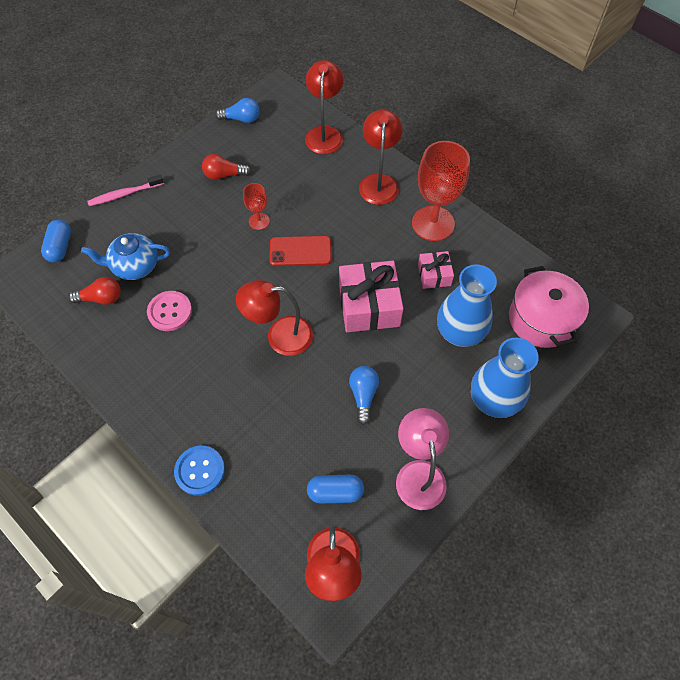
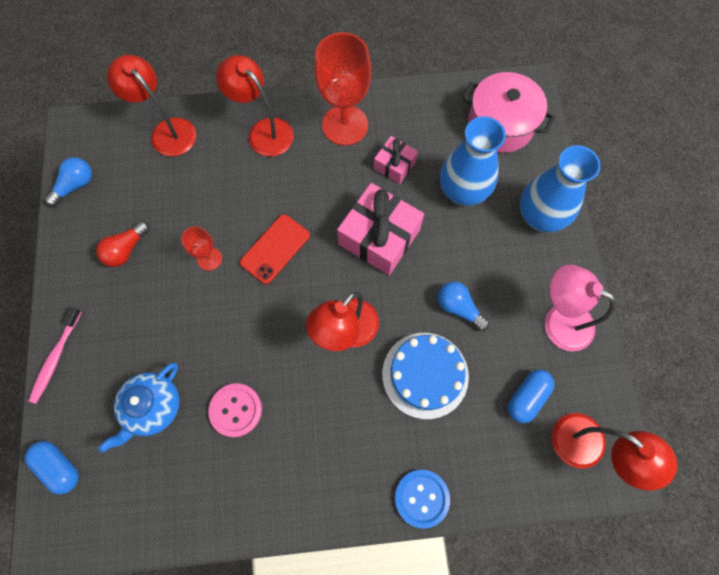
camera: 50 degrees left, 10 degrees up
red light bulb [68,277,121,305] -> none
none -> blue cake [382,333,469,419]

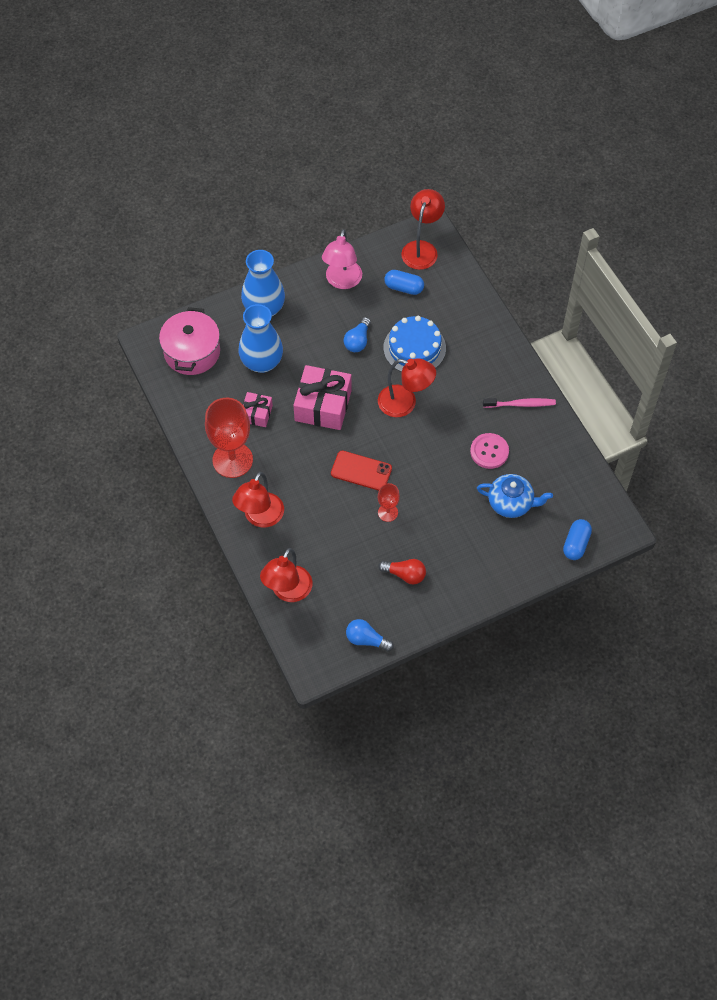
camera: 110 degrees left, 10 degrees down
pink toothbrush [29,307,81,404] -> pink toothbrush moved to [483,398,556,408]
blue button [395,470,450,529] -> none

